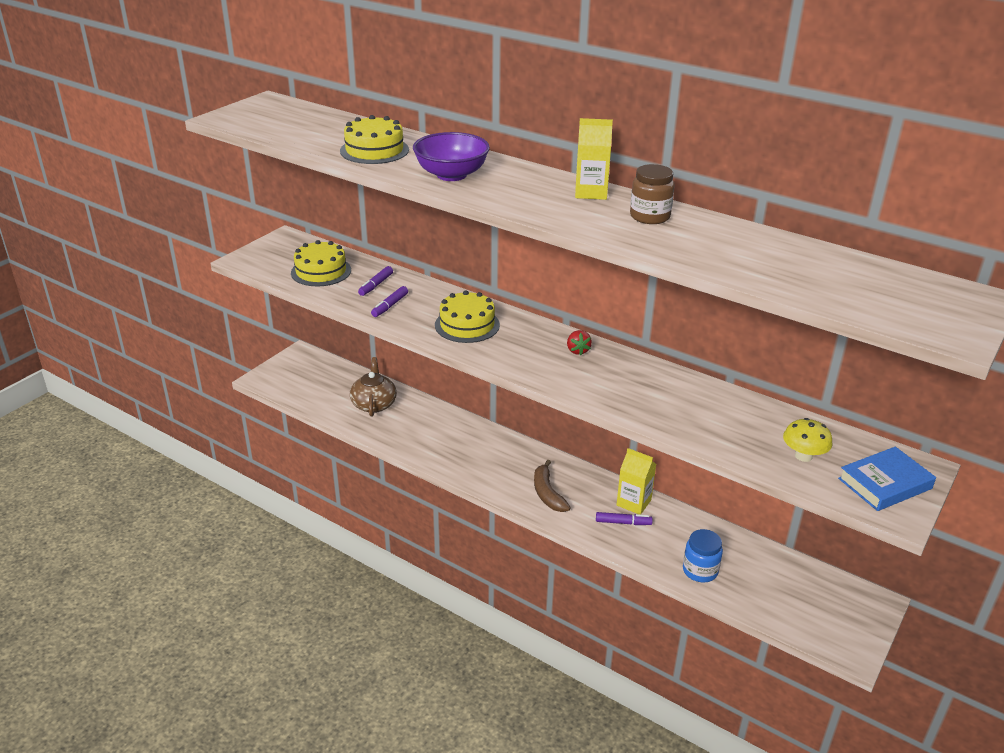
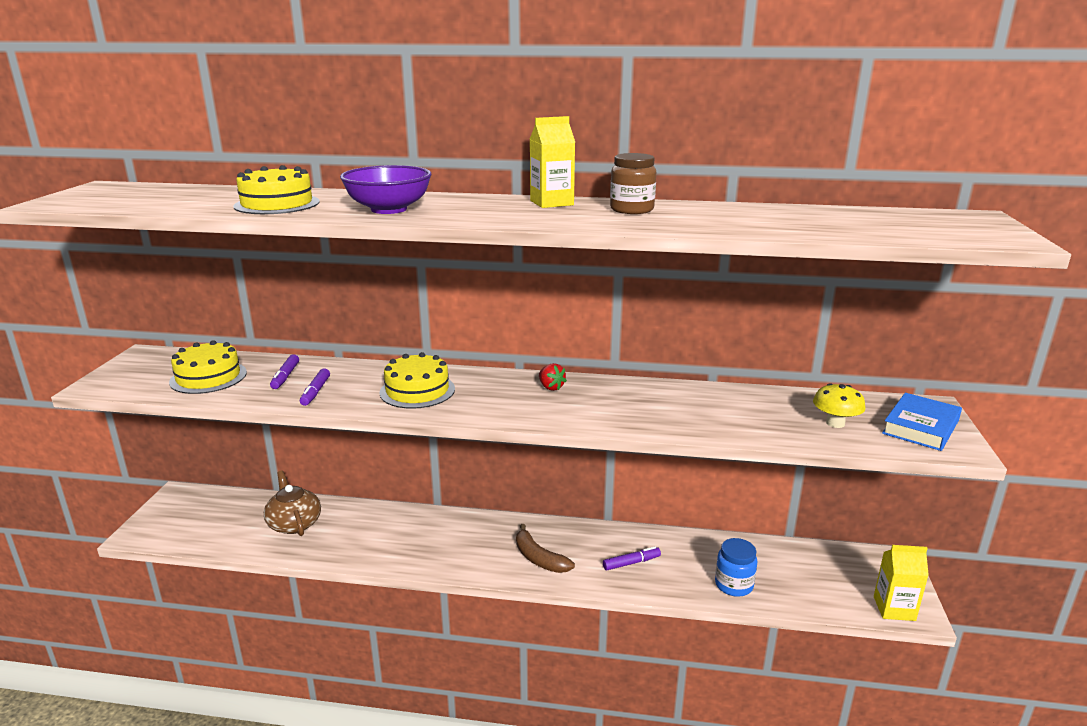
camera: 25 degrees left, 10 degrees down
yellow carton [617,448,656,515] -> yellow carton moved to [874,545,929,621]

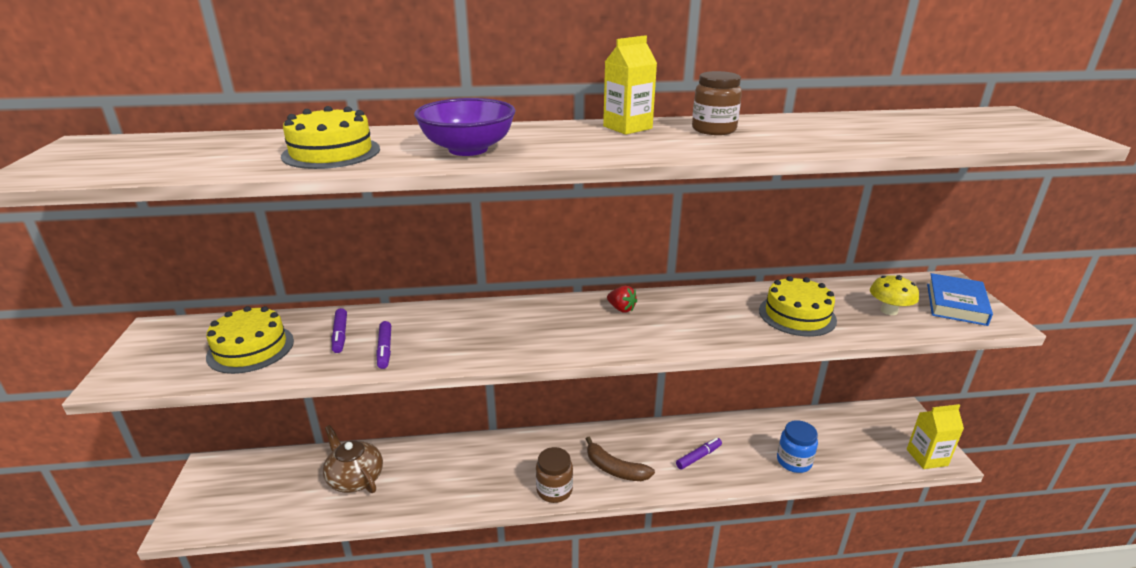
camera: 15 degrees left, 5 degrees up
yellow cake [379,352,455,409] -> yellow cake moved to [759,276,837,337]
none -> brown jar [536,447,573,503]

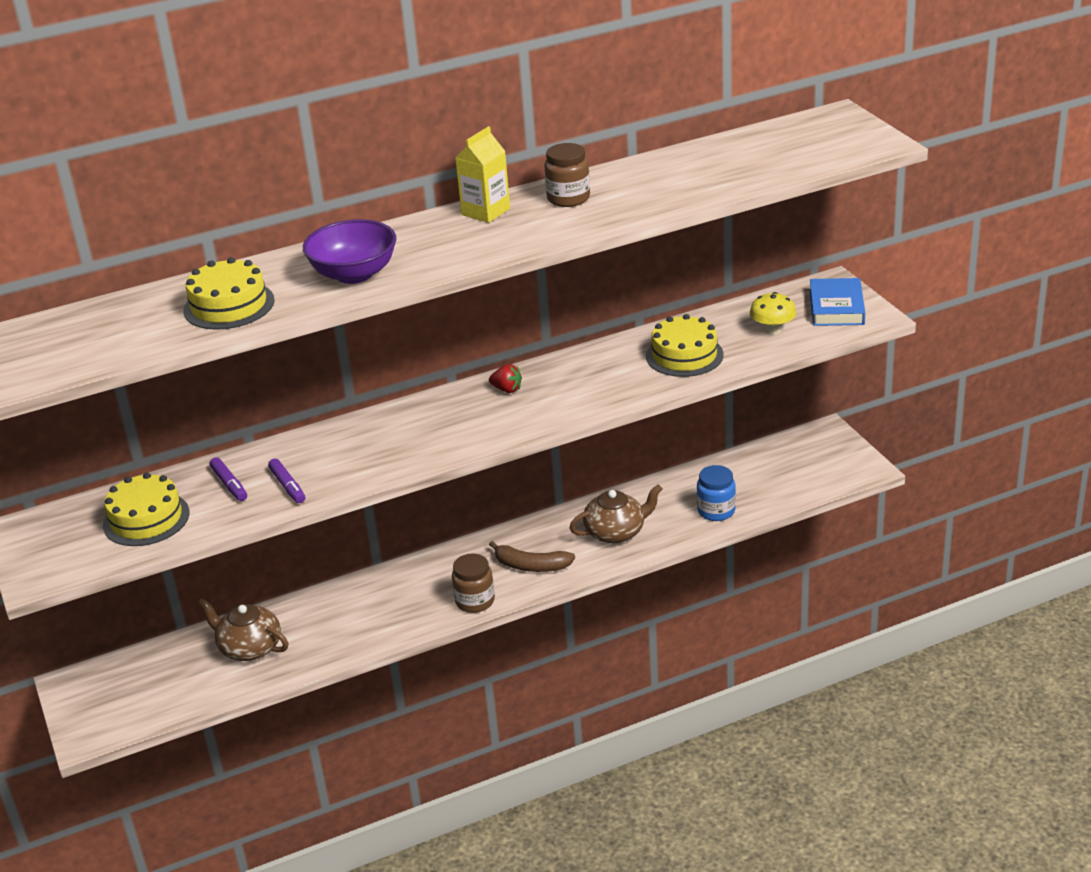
camera: 15 degrees left, 5 degrees up
purple marker [676,438,722,470] -> brown teapot [570,484,663,543]
yellow carton [907,404,964,469] -> none

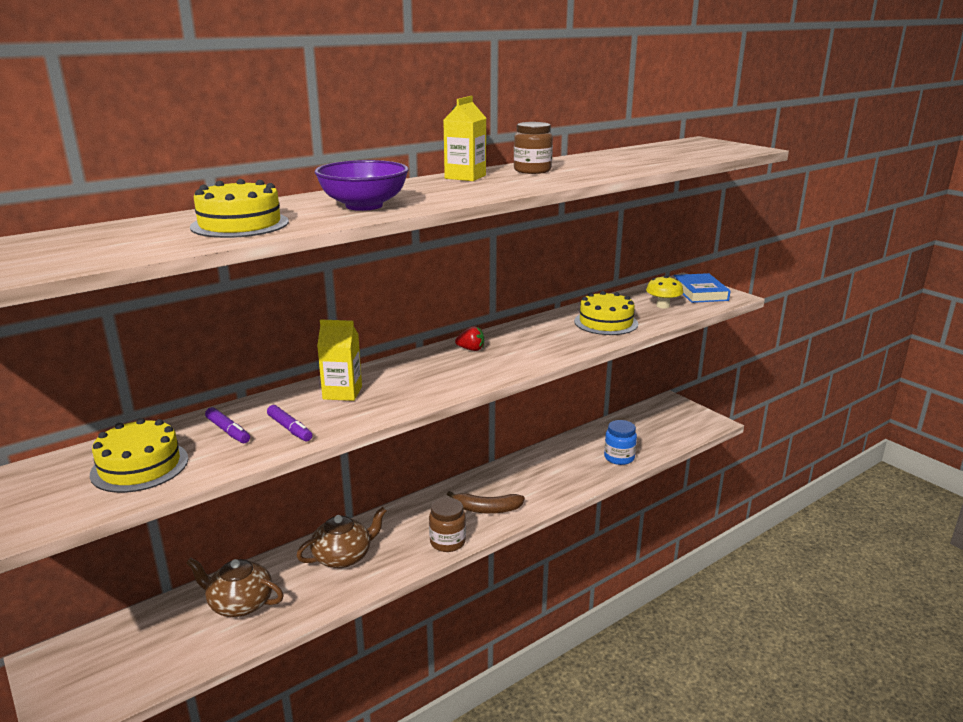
camera: 15 degrees left, 10 degrees down
brown teapot [570,484,663,543] -> brown teapot moved to [297,507,387,568]
none -> yellow carton [317,319,362,401]

